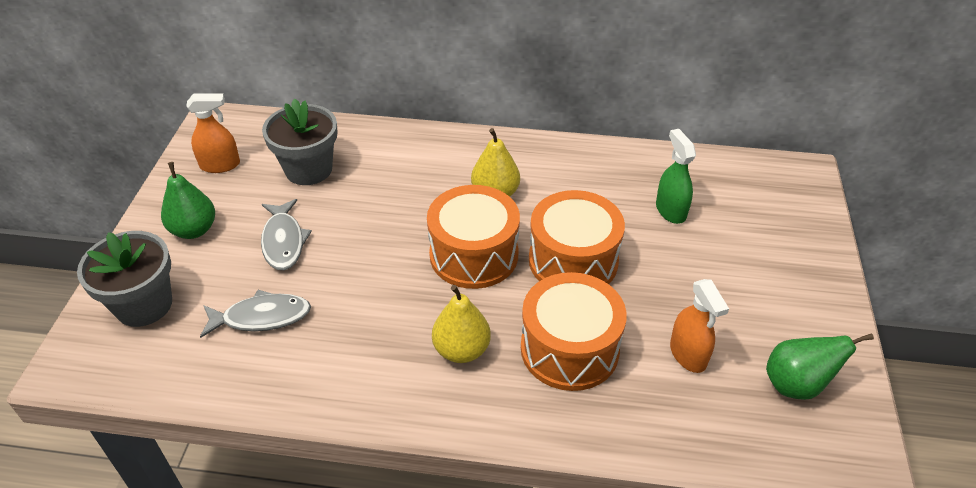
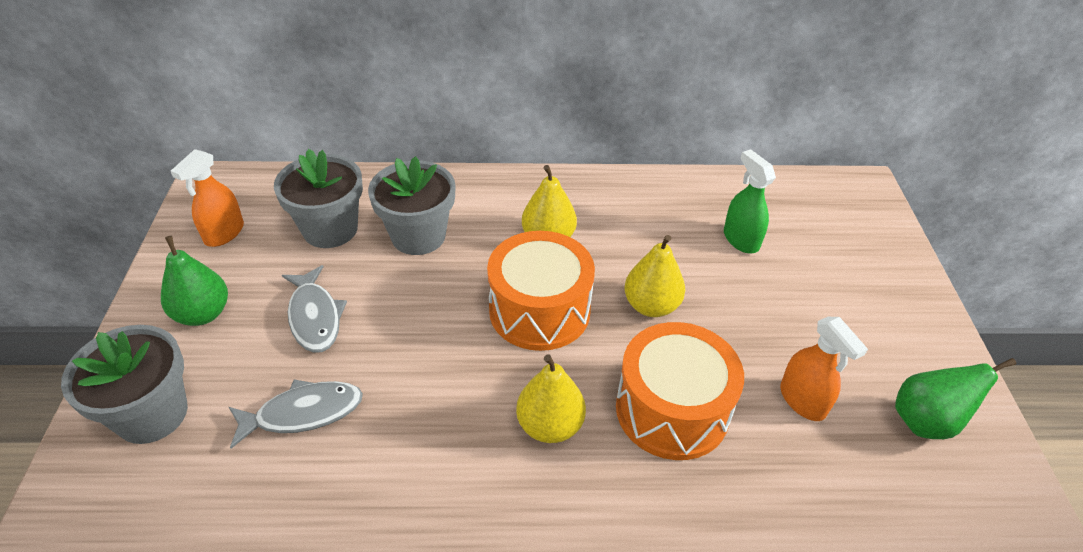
camera: 10 degrees left, 0 degrees up
orange spray bottle [186,93,240,173] -> orange spray bottle turned 135 degrees clockwise [171,149,244,247]
orange drum [529,190,625,284] -> yellow pear [624,235,685,317]
none -> grey flower pot [368,156,456,255]

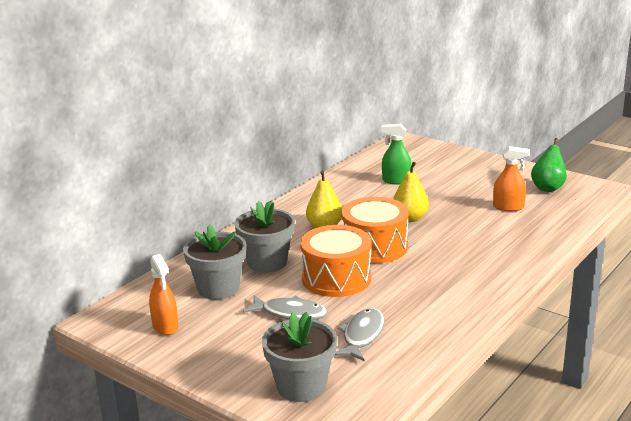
camera: 50 degrees left, 20 degrees down
green pear [161,236,228,326] -> none
yellow pear [516,354,586,443] -> none
orange drum [616,322,744,460] -> orange drum moved to [300,225,371,297]

